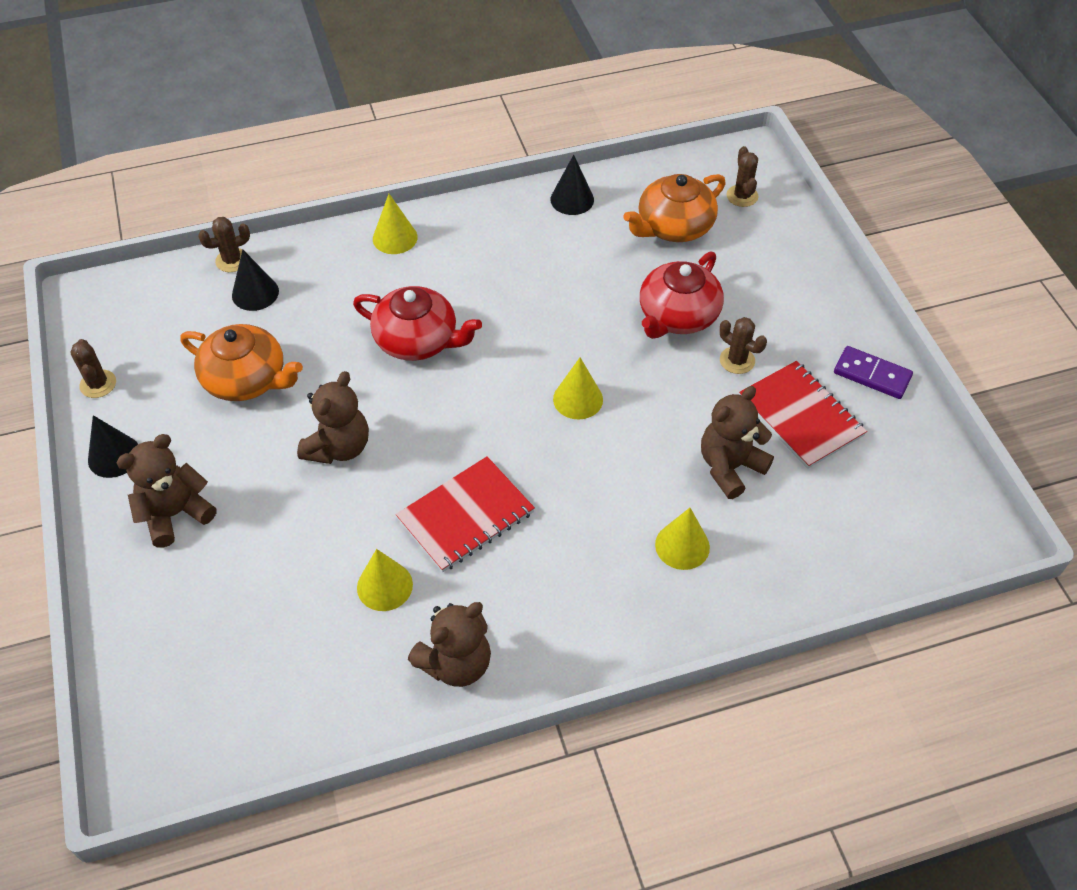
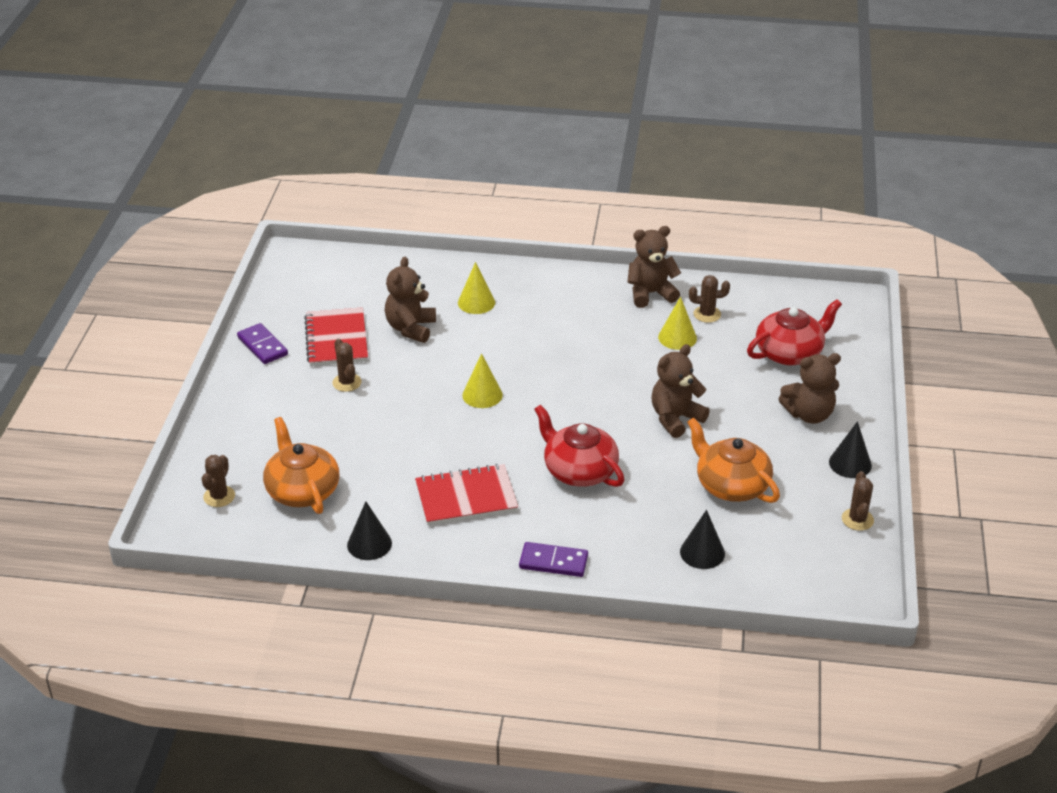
camera: 155 degrees left, 15 degrees down
brown cactus [198,217,250,272] -> brown cactus moved to [689,275,730,323]
yellow cone [373,194,418,254] -> purple domino [519,542,588,577]
red notebook [396,456,535,572] -> red notebook moved to [415,464,518,525]
orange teapot [623,174,726,242] -> orange teapot turned 105 degrees counterclockwise [263,417,339,514]
red teapot [640,251,724,339] -> red teapot moved to [747,299,842,365]
brown teddy bear [701,386,774,499] -> brown teddy bear turned 120 degrees clockwise [385,257,436,343]

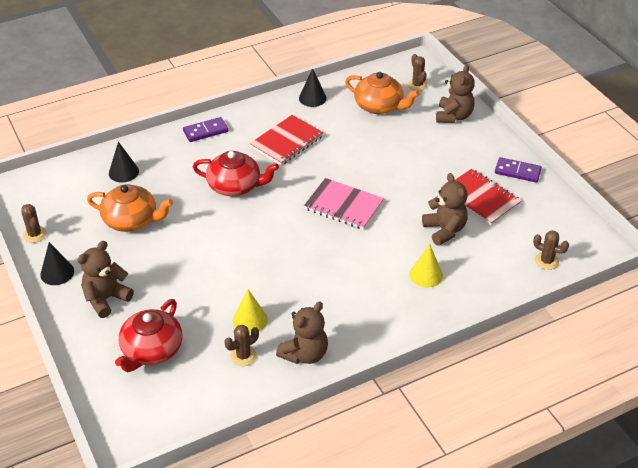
camera: 145 degrees right, 5 degrees up
brown cactus [332,339,362,392] -> brown cactus moved to [533,230,569,270]
yellow cone [462,353,503,408] -> pink notebook [304,178,384,230]
brown teddy bear [651,344,710,438] -> brown teddy bear moved to [436,64,475,123]

